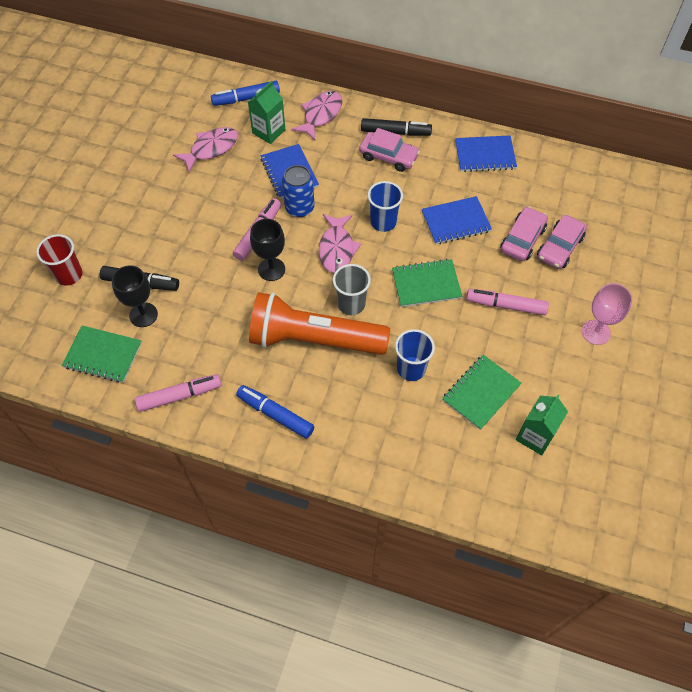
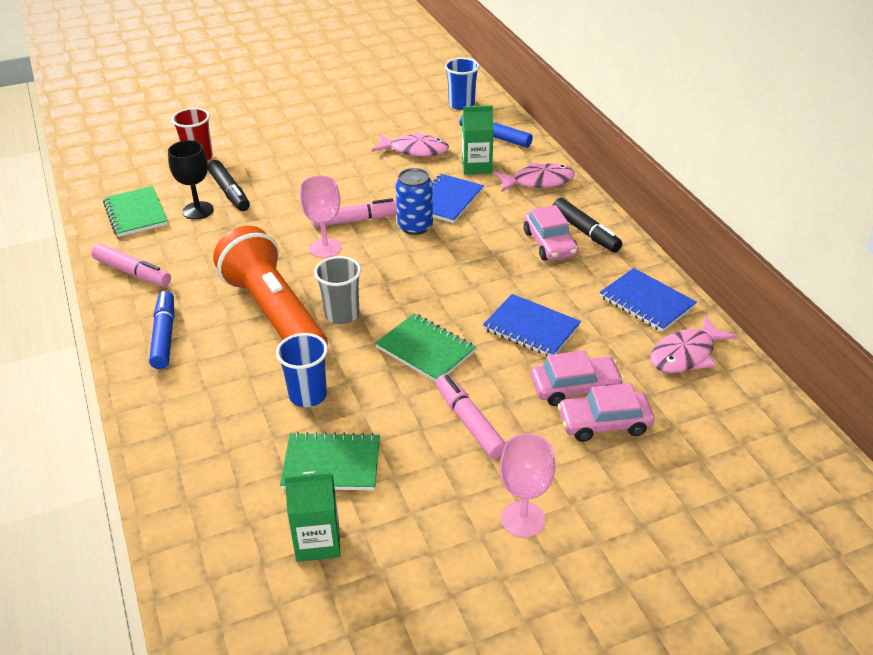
camera: 50 degrees right, 20 degrees down
black goblet [250,219,285,281] -> pink goblet [300,175,342,258]
pink fish [319,214,361,273] -> pink fish moved to [650,316,737,373]
blue cup [367,181,403,232] -> blue cup moved to [445,58,479,110]

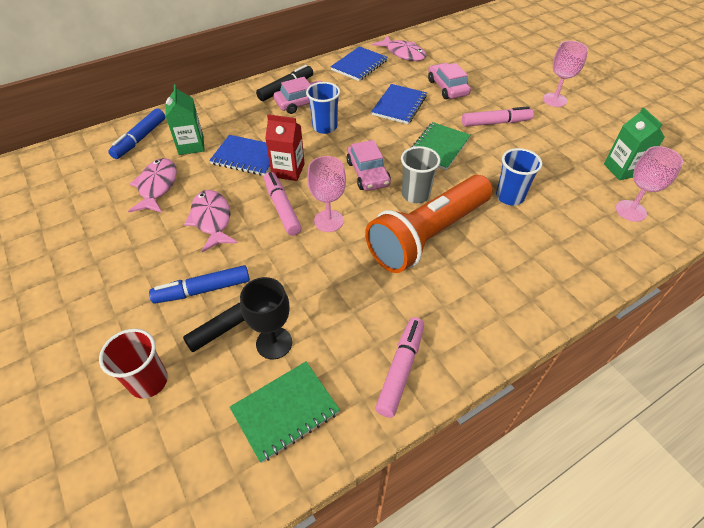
camera: 100 degrees left, 10 degrees up
blue marker [149,291,174,369] -> blue marker moved to [149,265,250,304]
green notebook [280,432,380,490] -> none
blue can [396,168,433,235] -> red carton [265,114,305,181]
pink marker [436,374,506,459] -> pink marker turned 150 degrees counterclockwise [462,106,534,127]
blue cup [445,58,479,110] -> blue cup moved to [306,82,340,134]
pink fish [494,163,575,192] -> pink fish moved to [184,190,238,252]
pink car [558,383,654,442] -> pink car moved to [347,140,391,191]
none -> pink goblet [616,146,683,222]

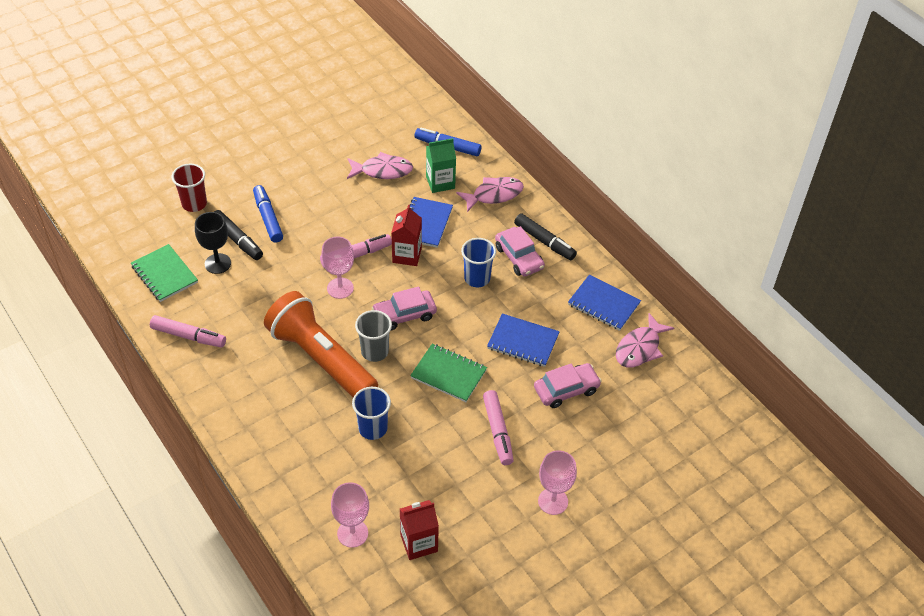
camera: 85 degrees right, 0 degrees up
pink fish [184,190,238,252] -> pink fish moved to [456,177,524,212]
green carton [604,107,665,180] -> red carton [400,500,439,560]

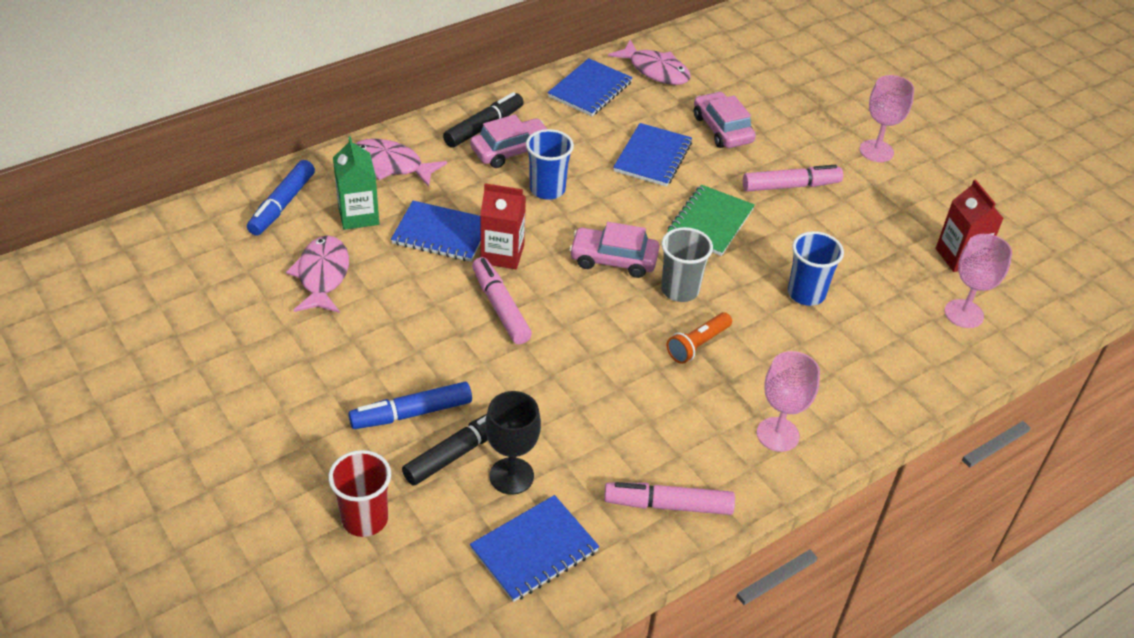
camera: 90 degrees left, 5 degrees down
green notebook [131,244,198,302] -> blue notebook [470,495,599,602]
pink marker [150,315,226,348] -> pink marker turned 105 degrees counterclockwise [604,482,735,515]
orange flashlight [264,291,378,397] -> orange flashlight [667,312,732,364], size x0.41
pink goblet [321,237,354,299] -> pink goblet moved to [757,351,820,452]
pink car [372,286,437,331] -> pink car turned 120 degrees clockwise [569,222,659,278]
pink fish [456,177,524,212] -> pink fish turned 45 degrees counterclockwise [355,139,447,187]

